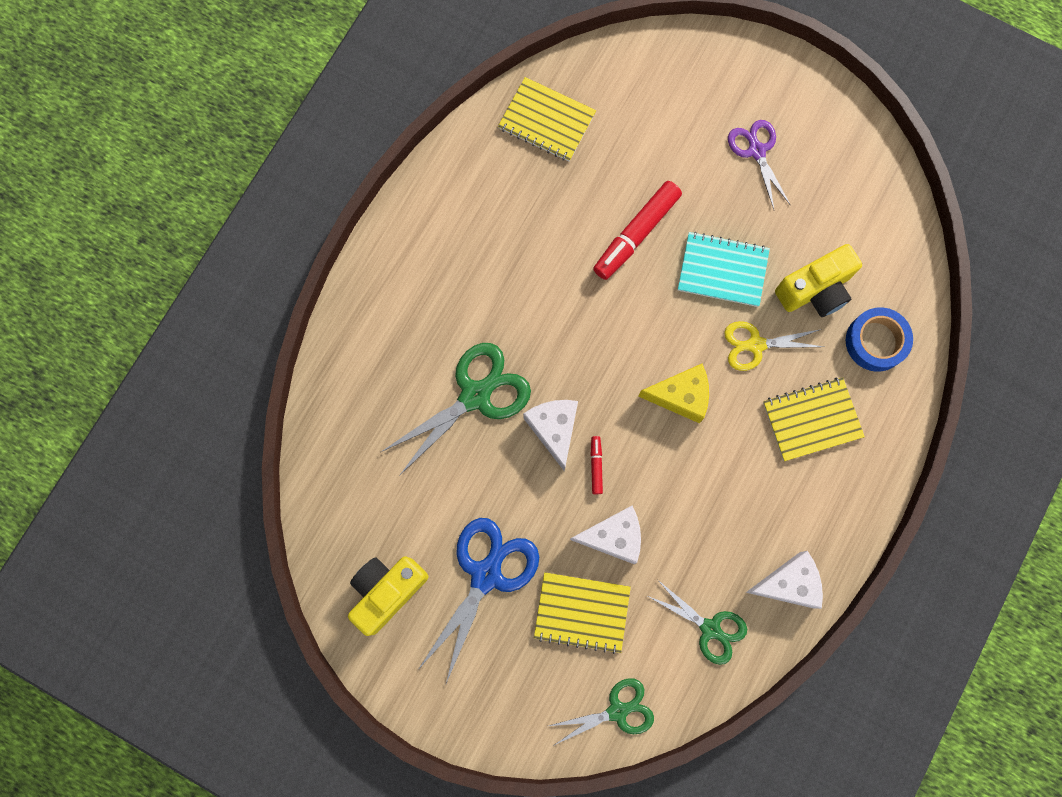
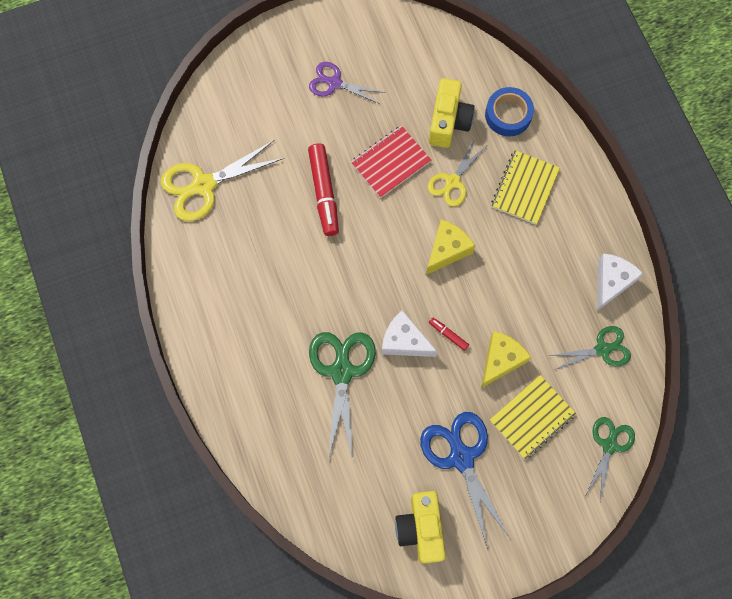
camera: 50 degrees left, 5 degrees down
yellow notebook [498,77,596,161] -> yellow scissors [161,140,284,221]
white cheese [570,505,641,564] -> yellow cheese [481,331,531,388]
turquoise notebook [678,232,770,307] -> red notebook [351,125,431,198]

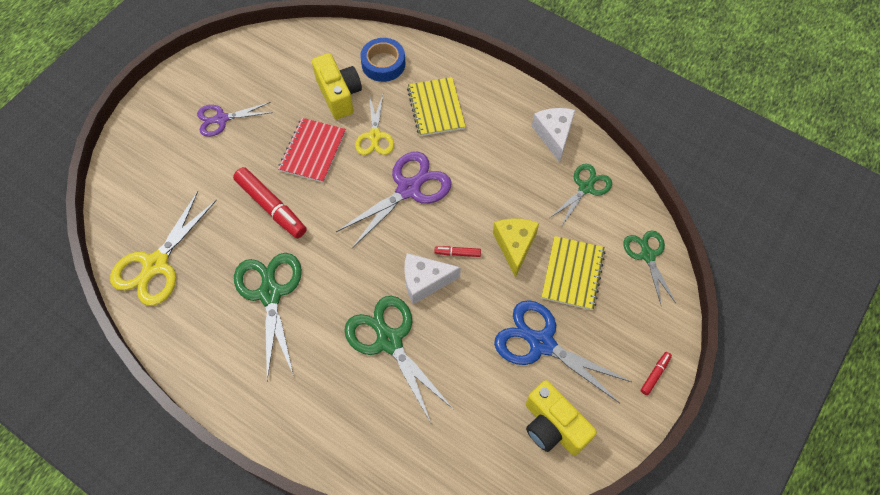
camera: 35 degrees left, 10 degrees down
yellow cheese [426,219,475,275] -> purple scissors [336,152,452,248]
none -> green scissors [234,253,302,380]
none -> red marker [641,352,672,395]

